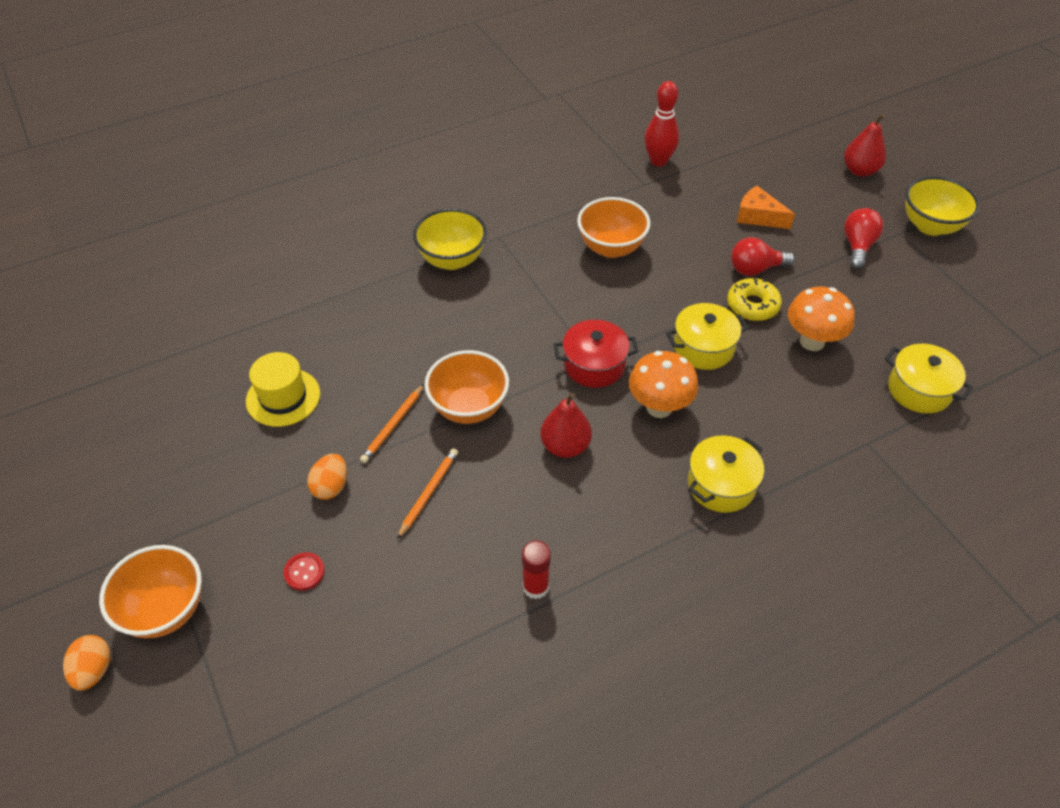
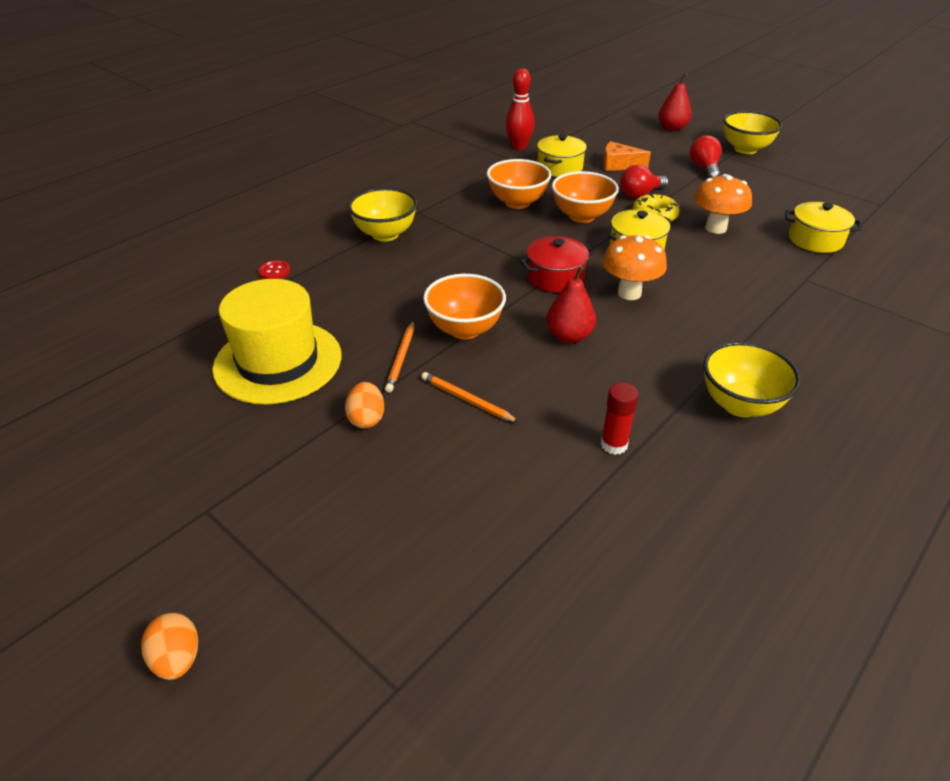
camera: 20 degrees left, 10 degrees down
orange bowl [99,545,202,638] -> orange bowl moved to [552,171,619,223]
yellow hat [246,352,320,427] -> yellow hat [212,279,341,404], size x1.65
red button [284,552,325,591] -> red button moved to [258,260,291,279]
orange pencil [397,448,458,539] -> orange pencil turned 60 degrees counterclockwise [421,372,519,423]
yellow pot [688,435,764,513] -> yellow pot moved to [537,134,587,177]
none -> yellow bowl [703,341,801,417]

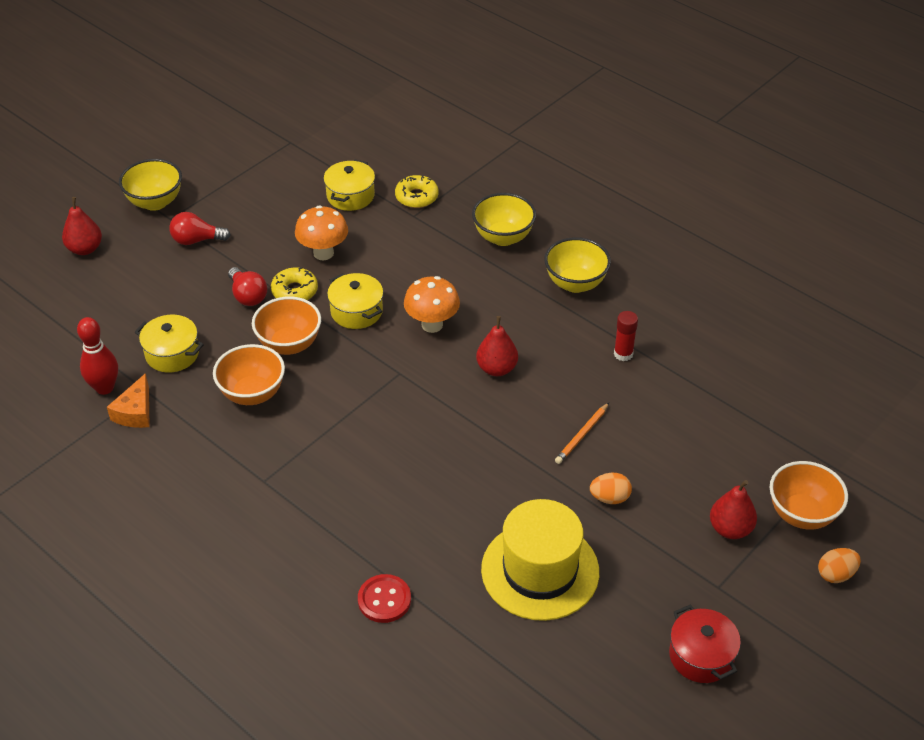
camera: 90 degrees left, 5 degrees up
red button [258,260,291,279] -> red button [358,574,411,623], size x1.55
yellow bowl [348,188,417,242] -> yellow bowl moved to [472,193,536,246]
orange pencil [385,321,414,392] -> none
orange bowl [423,274,506,339] -> orange bowl moved to [770,461,848,530]
red pot [520,236,595,292] -> red pot moved to [669,605,741,683]
orange cheese [603,141,651,171] -> orange cheese moved to [107,373,150,428]
none -> yellow donut [395,175,439,208]
none -> red pear [710,480,757,539]

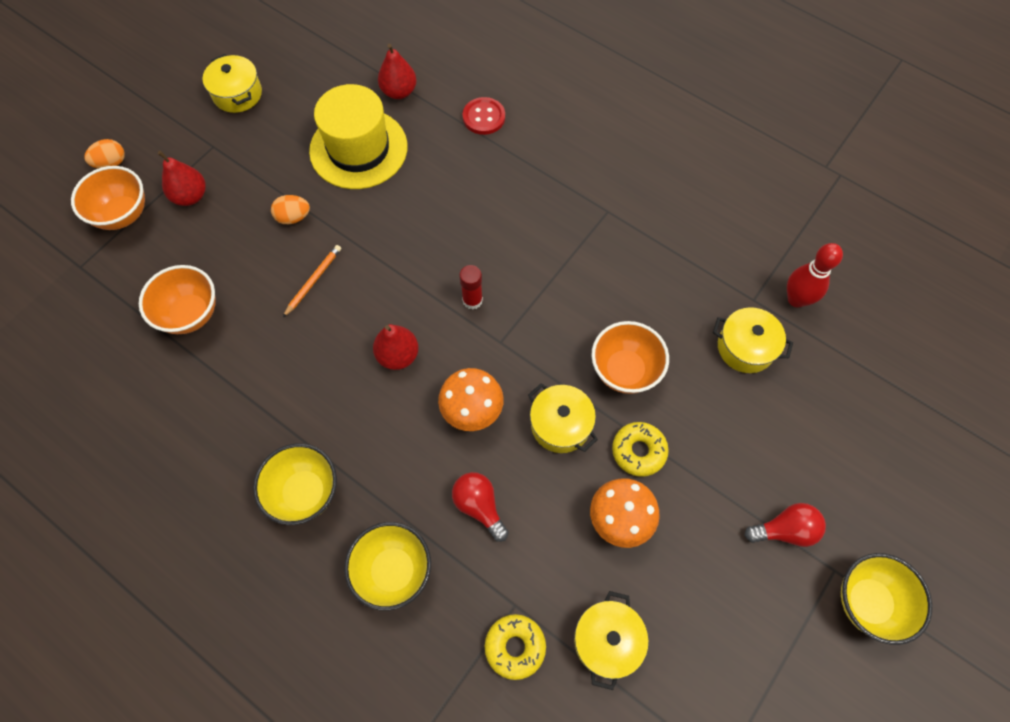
camera: 175 degrees right, 20 degrees up
red pear [62,197,102,255] -> red pear moved to [378,44,417,99]
orange cheese [107,373,150,428] -> none
orange bowl [213,344,285,405] -> orange bowl moved to [139,265,216,334]
red light bulb [228,267,267,306] -> red light bulb moved to [452,472,509,542]
red glue stick [614,311,638,361] -> red glue stick moved to [459,265,483,310]
red pot [669,605,741,683] -> yellow pot [202,54,262,113]

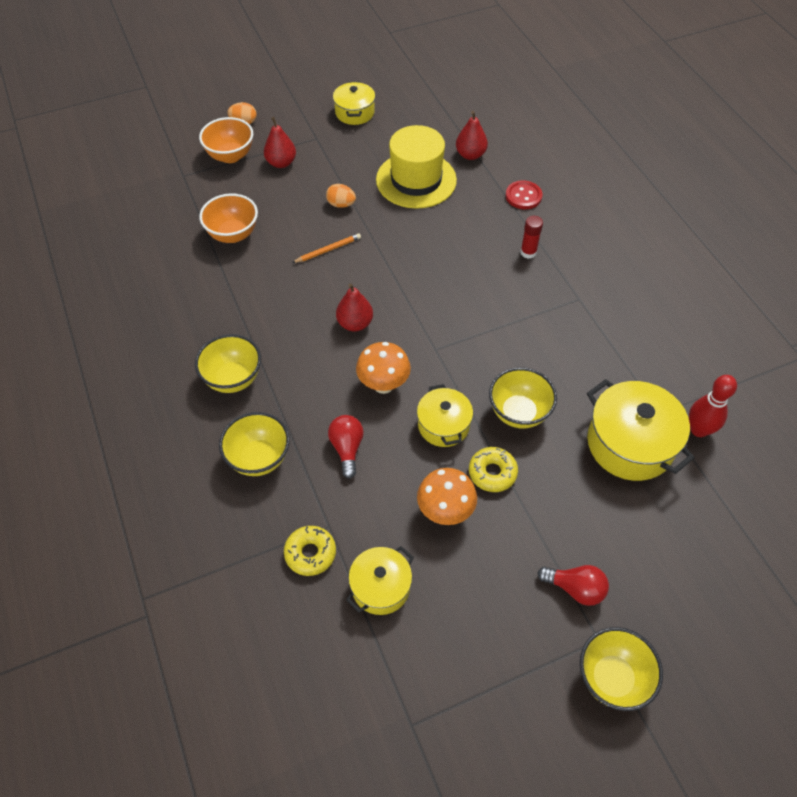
camera: 30 degrees right, 10 degrees down
red glue stick [459,265,483,310] -> red glue stick moved to [520,216,543,259]
orange bowl [591,321,669,394] -> yellow bowl [489,367,557,429]
yellow pot [713,307,793,373] -> yellow pot [587,379,695,481], size x1.65

